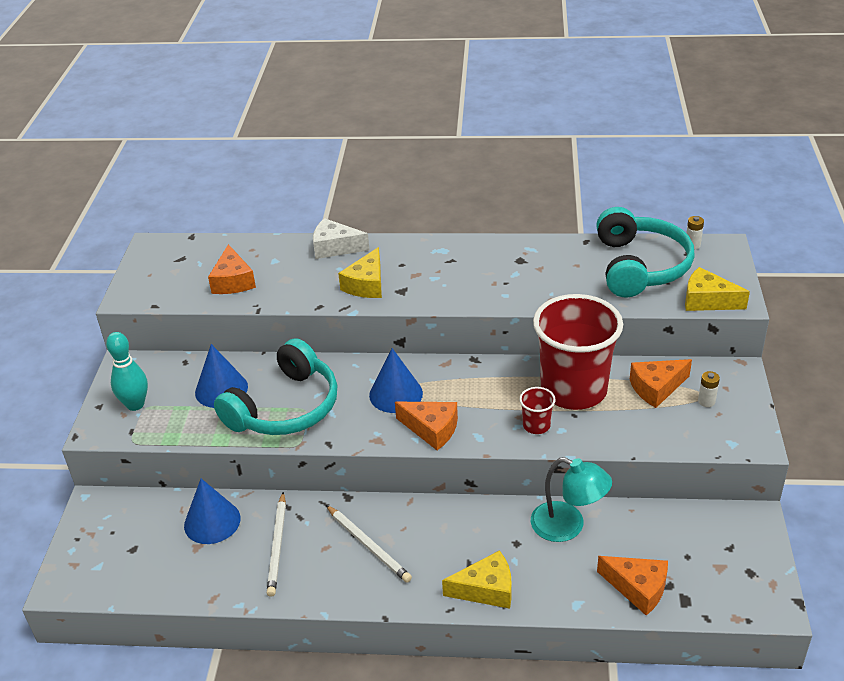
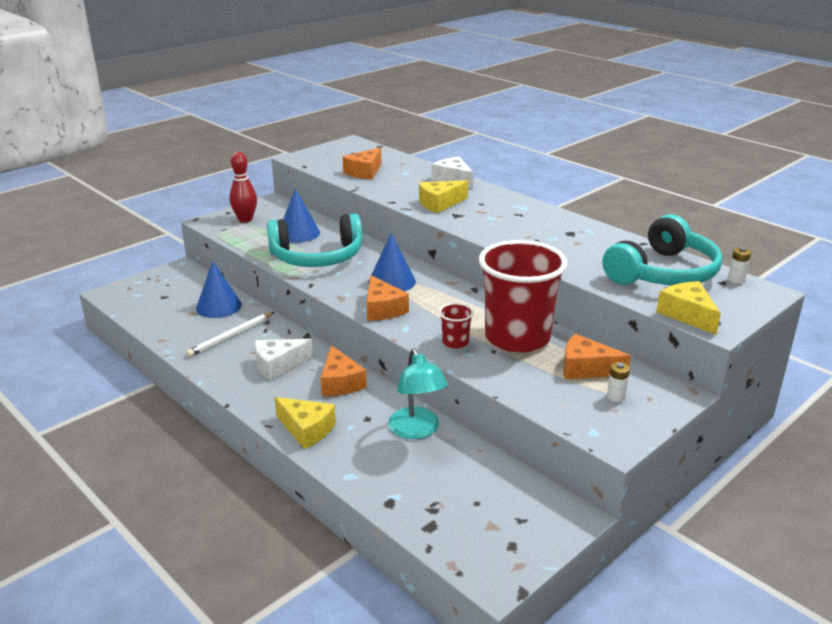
camera: 40 degrees right, 10 degrees down
turquoise bowling pin [106,332,148,411] -> red bowling pin [229,152,257,223]
white pencil [326,505,412,583] -> white cheese [255,339,313,380]
orange cheese [597,556,668,616] -> orange cheese moved to [321,345,367,396]

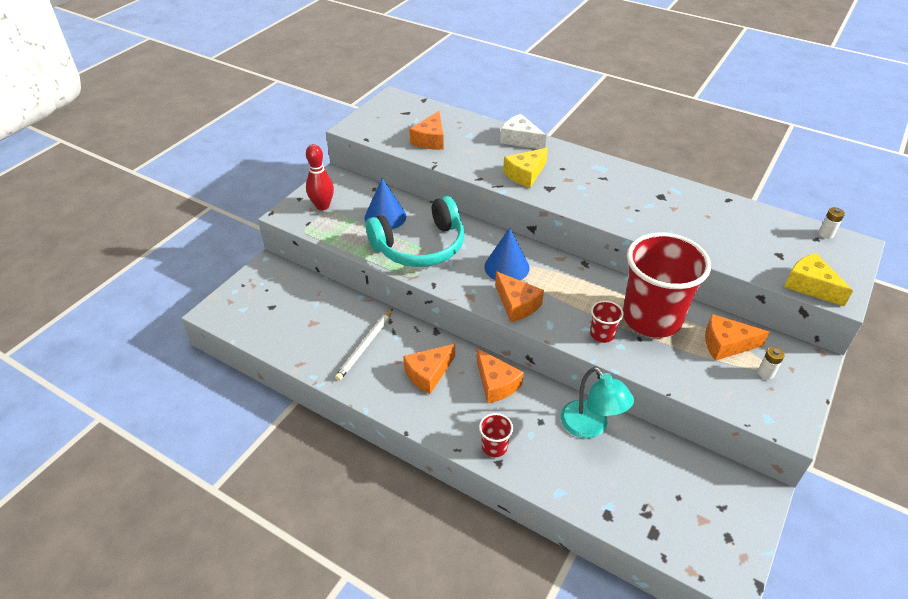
camera: 15 degrees left, 15 degrees up
blue cone [196,261,242,318] -> none
white cheese [255,339,313,380] -> orange cheese [403,344,455,394]
yellow cheese [274,397,336,449] -> red cup [479,413,513,457]
turquoise headphones [602,214,722,285] -> none

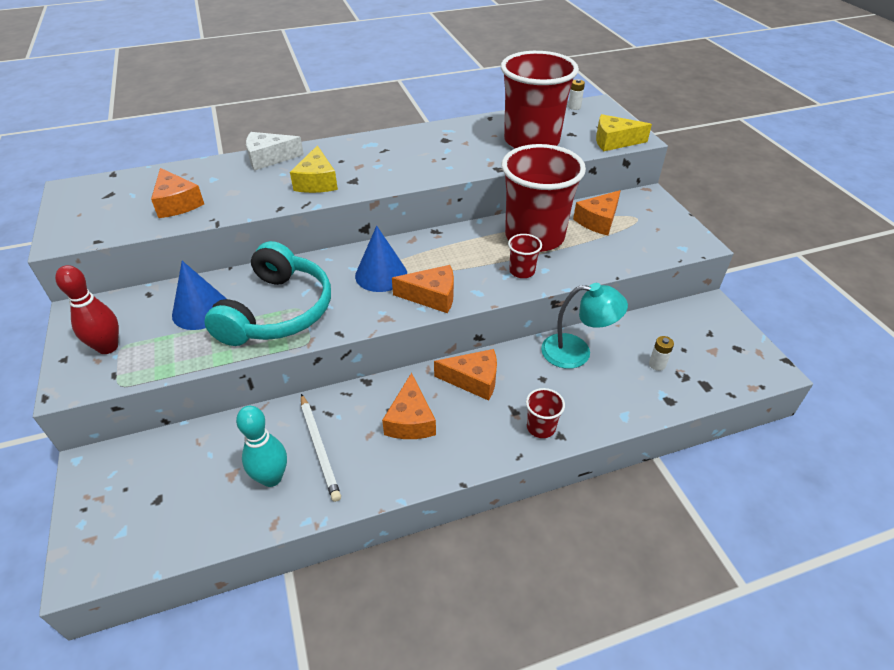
camera: 50 degrees left, 0 degrees up
white battery [758,347,785,380] -> white battery moved to [649,336,674,371]
none -> turquoise bowling pin [236,406,287,487]
none -> red cup [501,51,579,148]

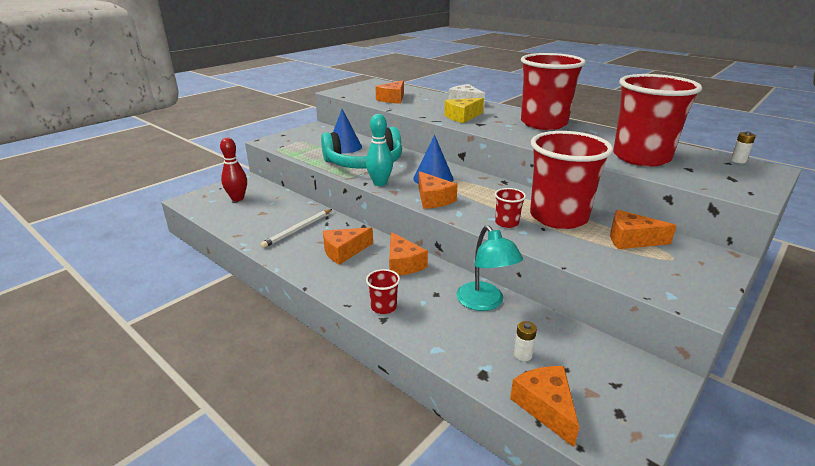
camera: 60 degrees right, 15 degrees down
red bowling pin [55,265,119,354] -> red bowling pin moved to [220,138,247,201]
turquoise bowling pin [236,406,287,487] -> turquoise bowling pin moved to [366,114,393,186]
yellow cheese [596,114,652,151] -> none
none -> orange cheese [510,366,579,447]
none -> red cup [521,53,586,130]

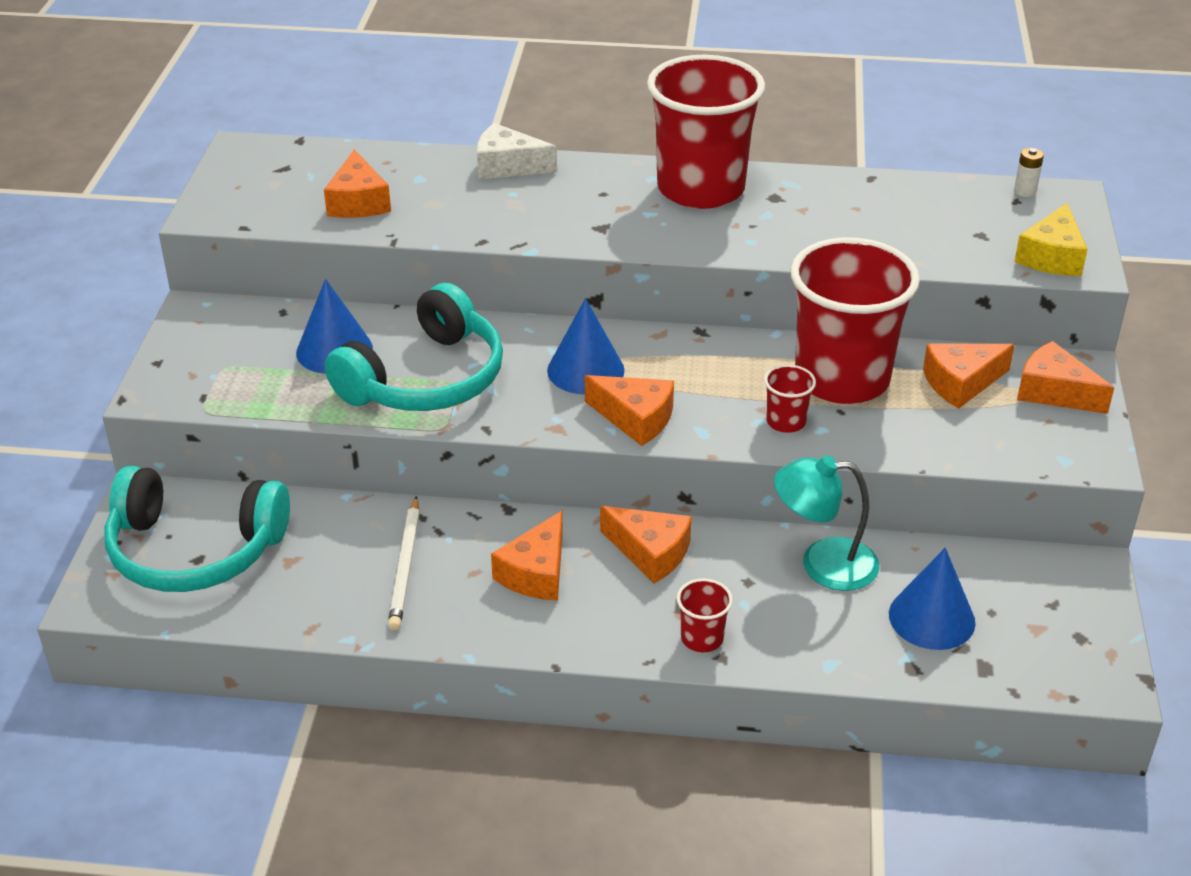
camera: 35 degrees left, 10 degrees up
red bowling pin [220,138,247,201] -> turquoise headphones [104,466,290,592]
turquoise bowling pin [366,114,393,186] -> none
yellow cheese [444,98,484,123] -> yellow cheese moved to [1014,203,1088,276]
turquoise lamp [456,225,523,311] -> turquoise lamp turned 150 degrees clockwise [774,455,879,591]
orange cheese [510,366,579,447] -> orange cheese moved to [1017,341,1114,414]
white battery [514,321,537,361] -> blue cone [889,548,976,650]
red cup [613,74,702,167] -> none

